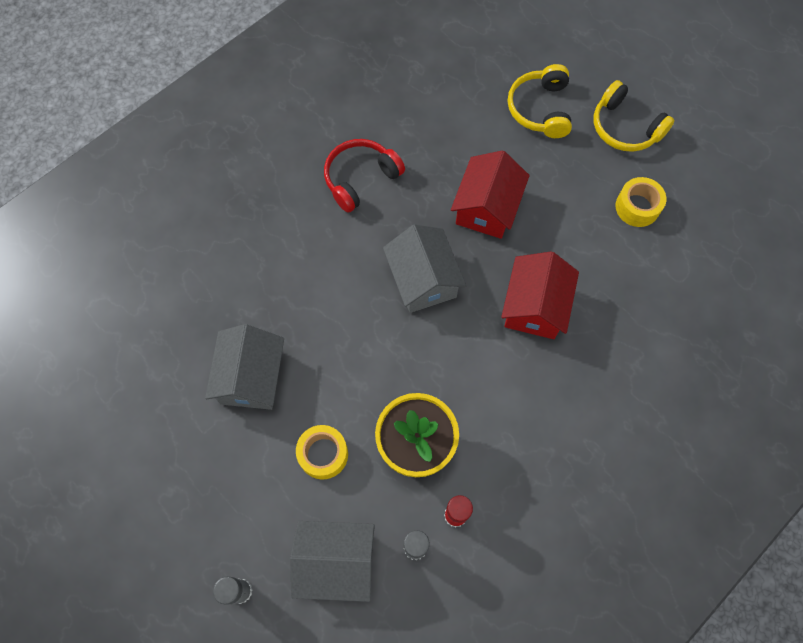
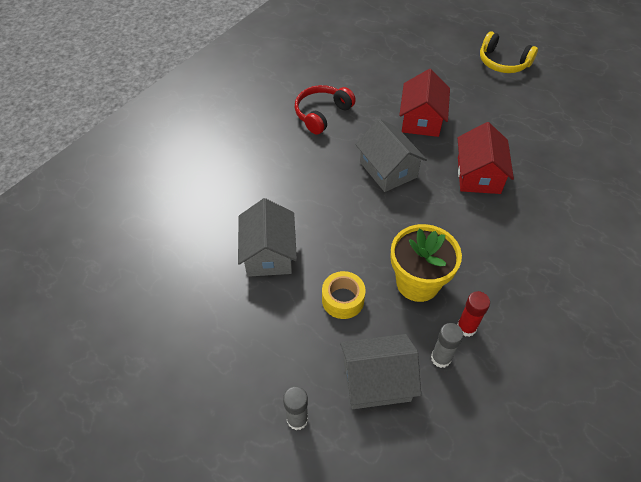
camera: 10 degrees left, 15 degrees down
yellow headphones [508,64,572,138] -> none
yellow tape [615,177,666,227] -> none

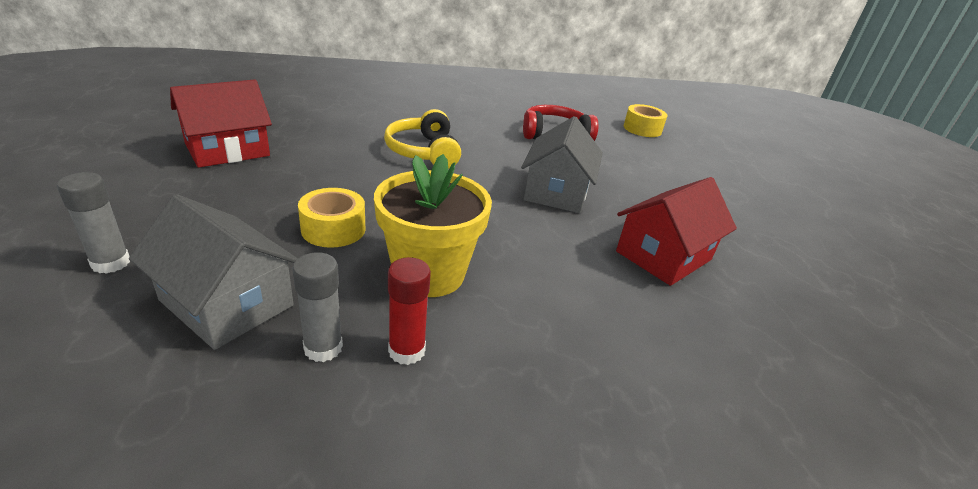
camera: 40 degrees right, 20 degrees down
grey house [238,198,297,277] -> none
red house [399,69,450,137] -> red house moved to [170,79,272,168]
yellow headphones [480,31,538,73] -> yellow headphones moved to [384,109,461,169]
none -> yellow tape [623,104,667,137]

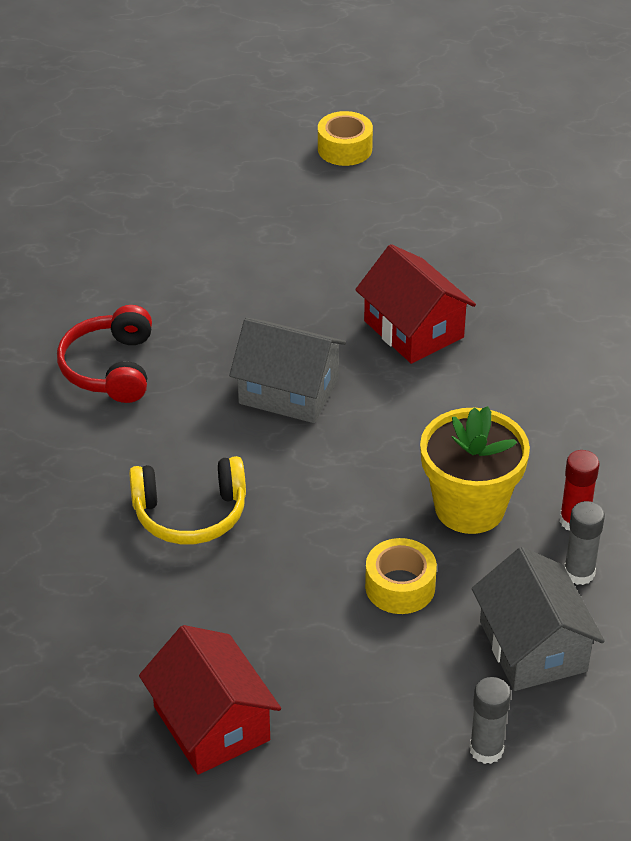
camera: 80 degrees left, 10 degrees up
grey house [129,194,298,350] -> grey house turned 60 degrees counterclockwise [472,547,605,691]
yellow tape [623,104,667,137] -> yellow tape moved to [318,111,373,166]

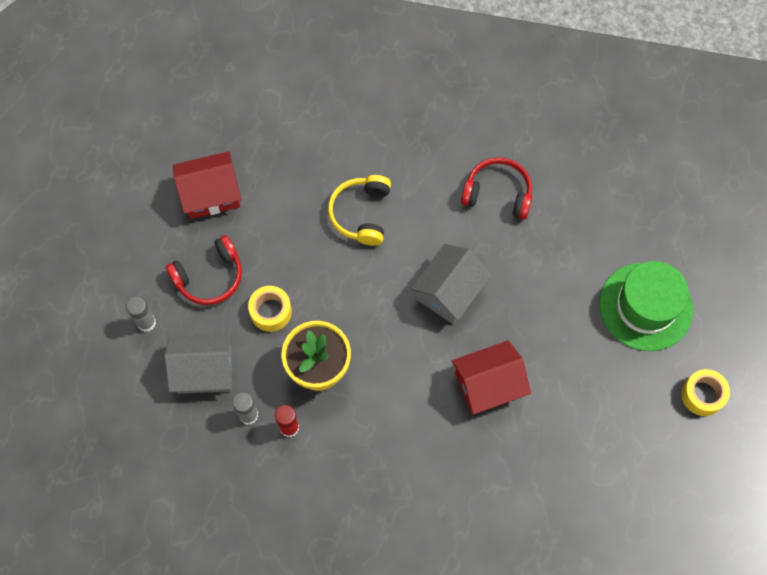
camera: 105 degrees right, 25 degrees up
none -> red headphones [166,235,242,305]
none -> green hat [599,261,693,351]

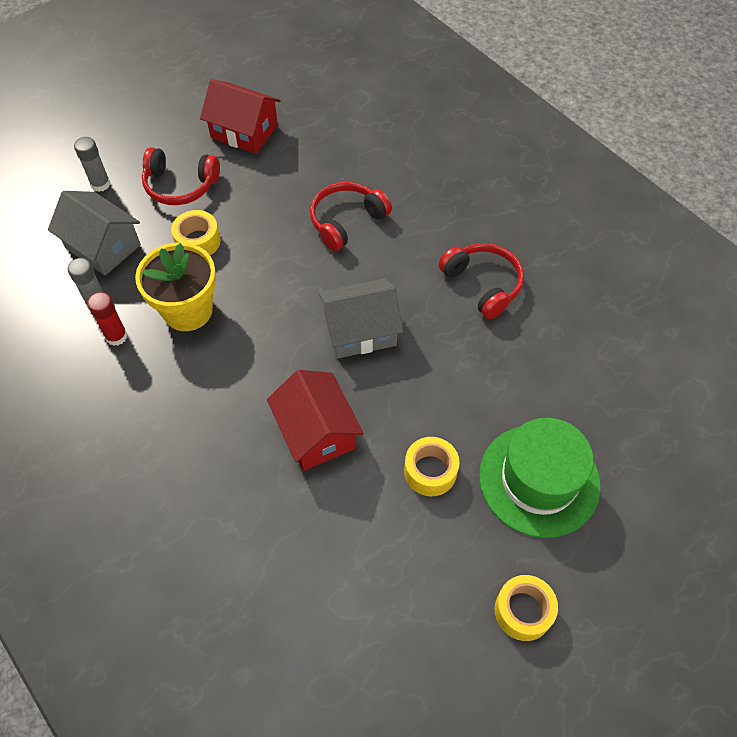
camera: 40 degrees right, 10 degrees down
yellow headphones [328,175,391,246] -> red headphones [310,182,392,251]
red house [452,340,531,415] -> red house turned 45 degrees clockwise [267,370,364,471]
none -> yellow tape [404,437,459,496]

